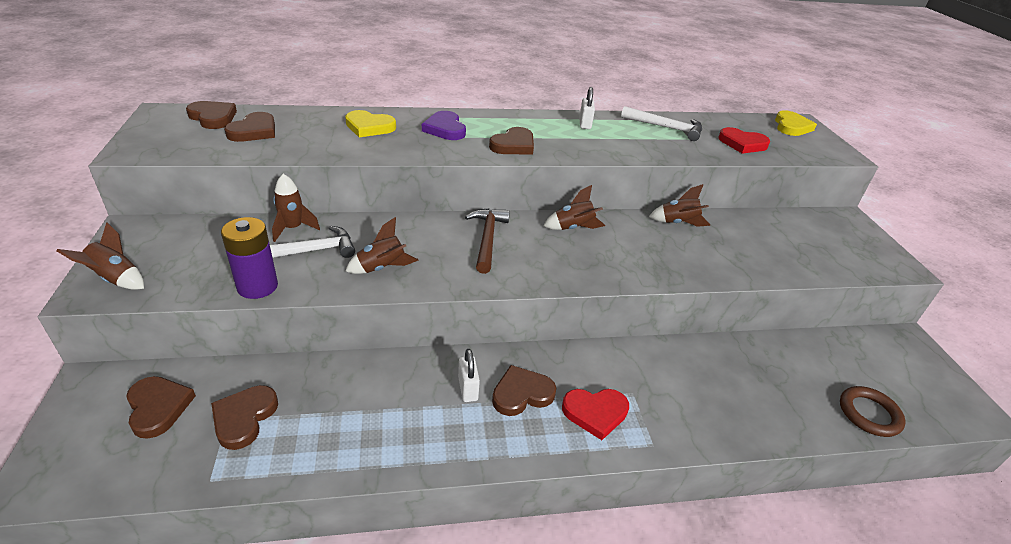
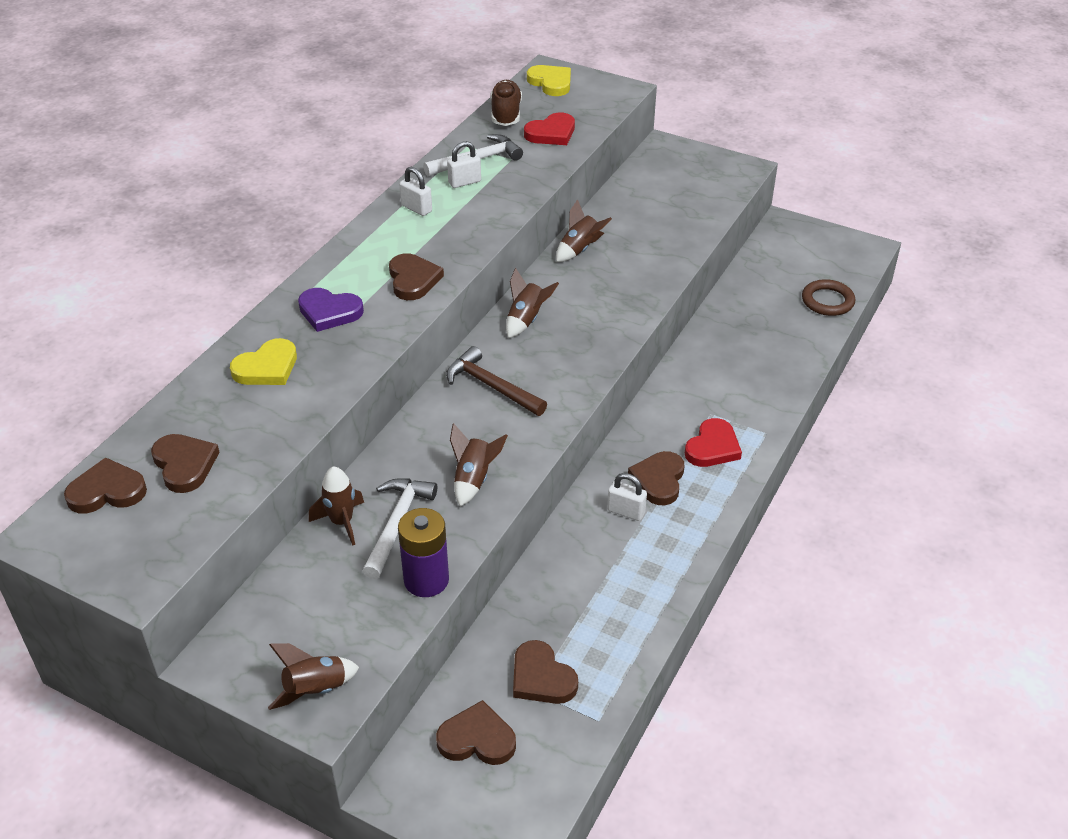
camera: 50 degrees left, 5 degrees up
none -> white padlock [447,141,481,188]
none -> brown shoe [491,80,522,126]

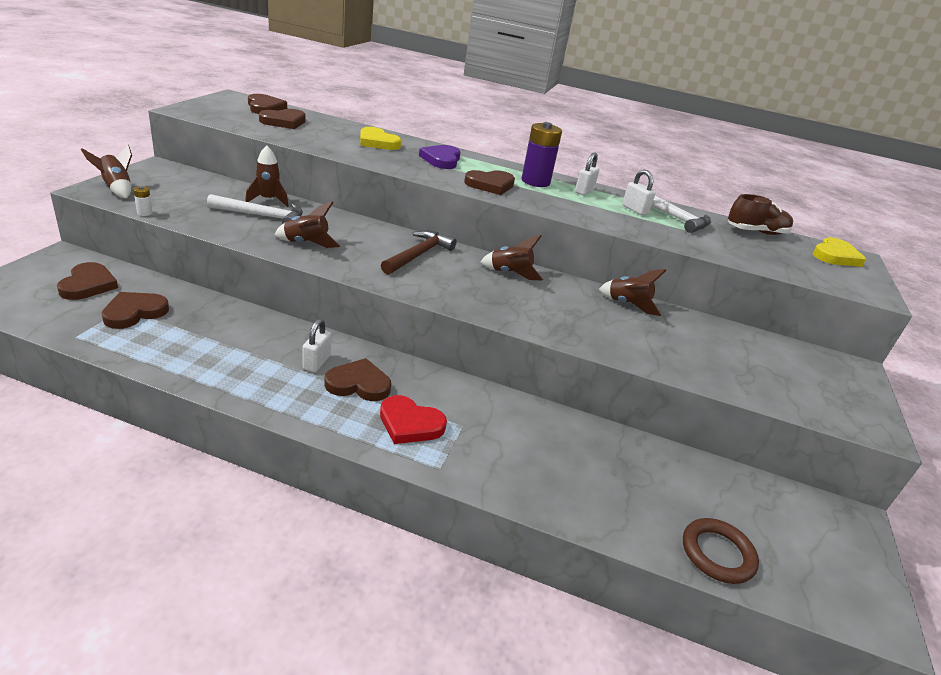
camera: 75 degrees right, 10 degrees down
purple battery [398,508,449,597] -> purple battery moved to [522,122,562,187]
red heart [524,112,575,145] -> none
none -> white battery [133,186,153,216]

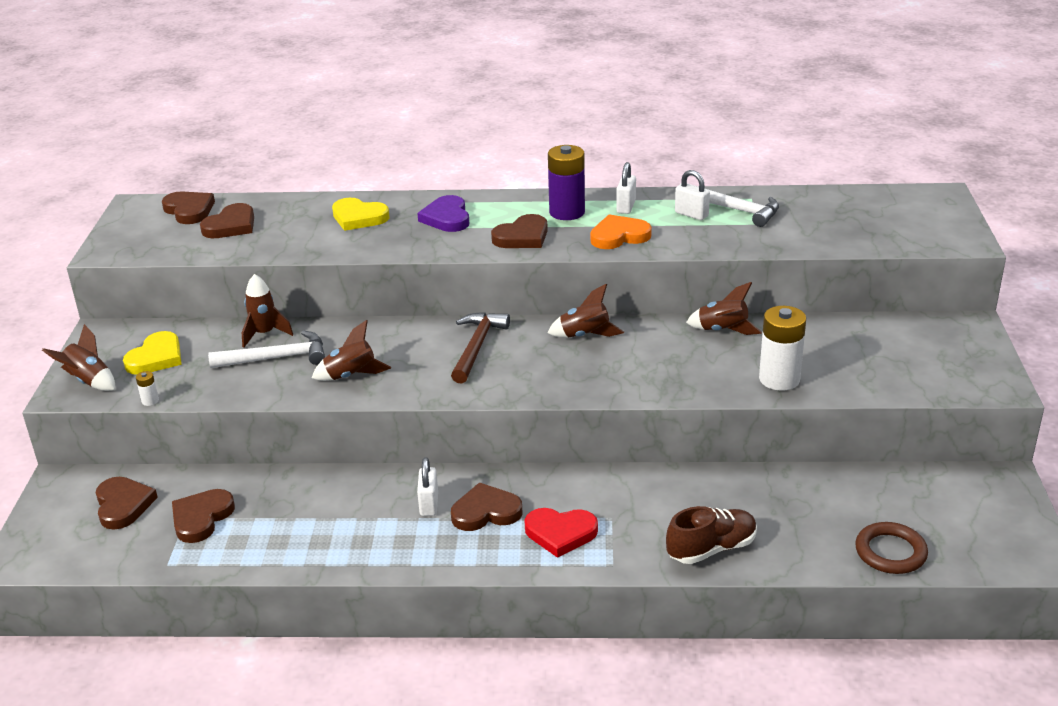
camera: 10 degrees left, 0 degrees up
brown shoe [728,194,793,235] -> brown shoe moved to [666,506,757,564]
yellow heart [813,237,866,267] -> yellow heart moved to [123,331,182,375]
none -> orange heart [590,214,652,249]
none -> white battery [759,306,806,391]

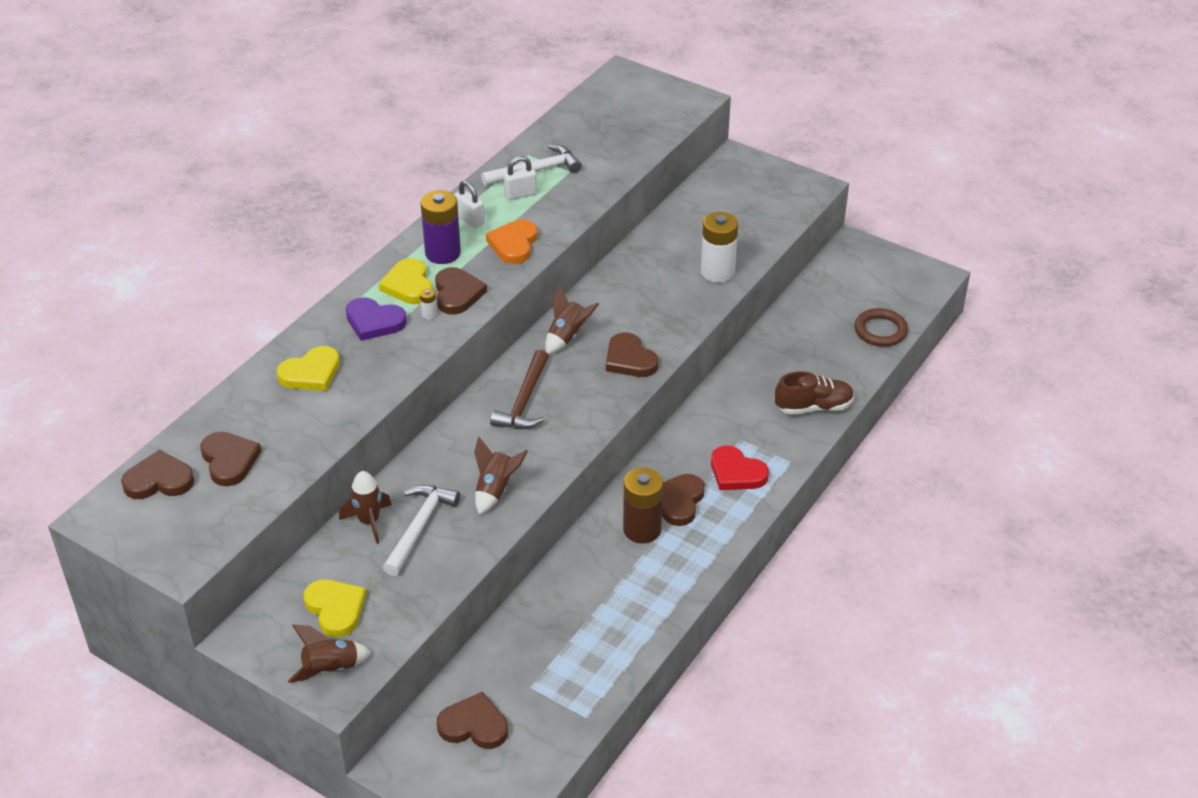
camera: 60 degrees left, 10 degrees up
white battery [136,371,159,406] -> white battery moved to [420,288,437,320]
brown heart [172,489,235,543] -> brown heart moved to [606,332,658,377]
white padlock [417,457,438,516] -> brown battery [623,468,663,544]
brown hammer [451,312,510,383] -> brown hammer turned 120 degrees counterclockwise [490,350,549,429]
red heart [524,508,598,558] -> red heart turned 90 degrees clockwise [711,446,769,490]
brown shoe [666,506,757,564] -> brown shoe turned 75 degrees clockwise [775,371,854,415]
brown rocket [686,282,762,335] -> none
none -> yellow heart [379,258,432,304]

